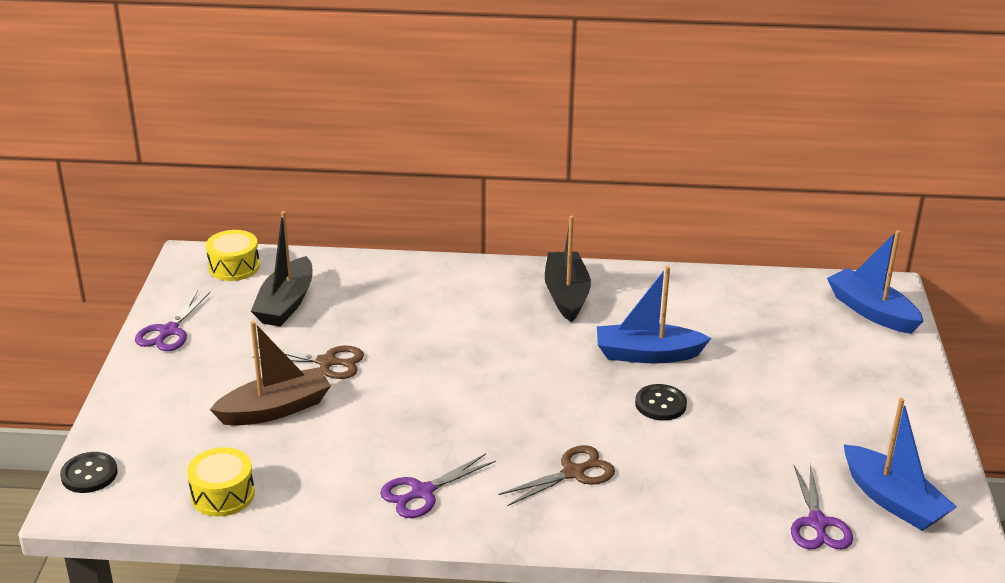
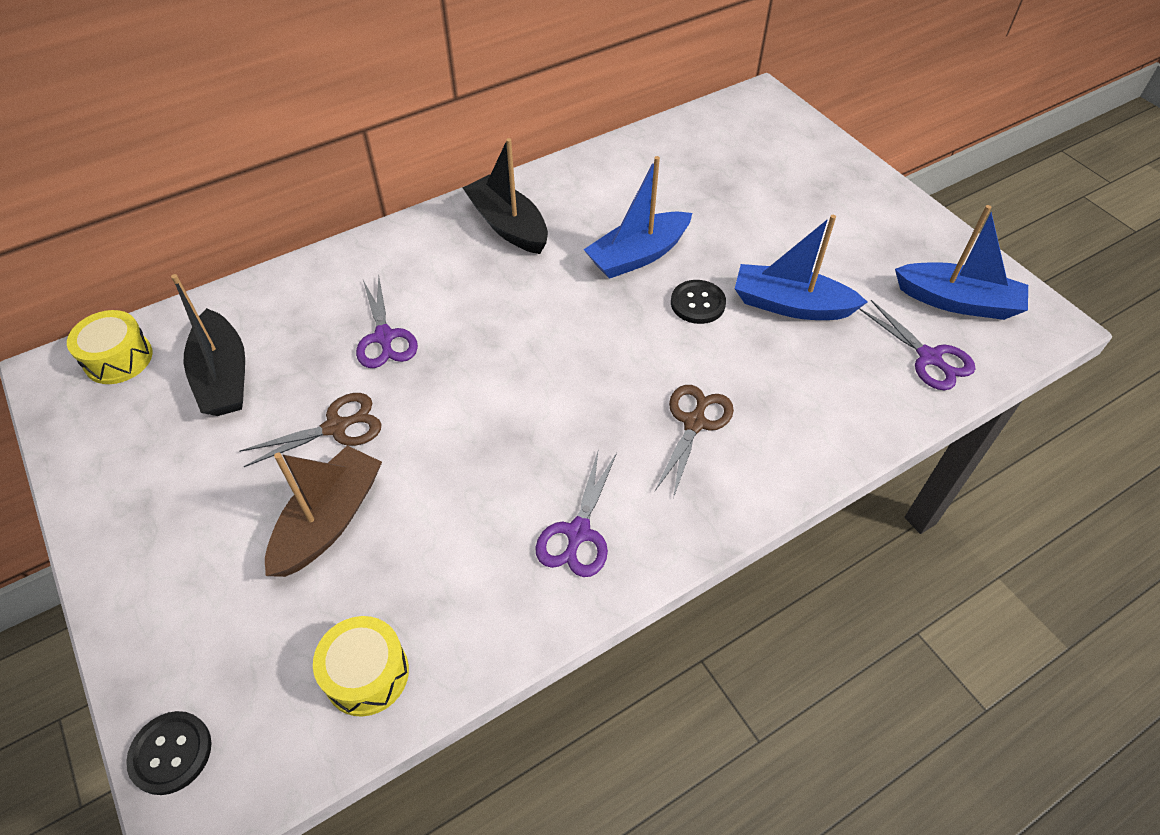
camera: 35 degrees left, 20 degrees up
purple scissors [135,290,210,351] -> purple scissors moved to [356,276,418,368]
blue boat [827,230,923,334] -> blue boat moved to [735,215,867,320]

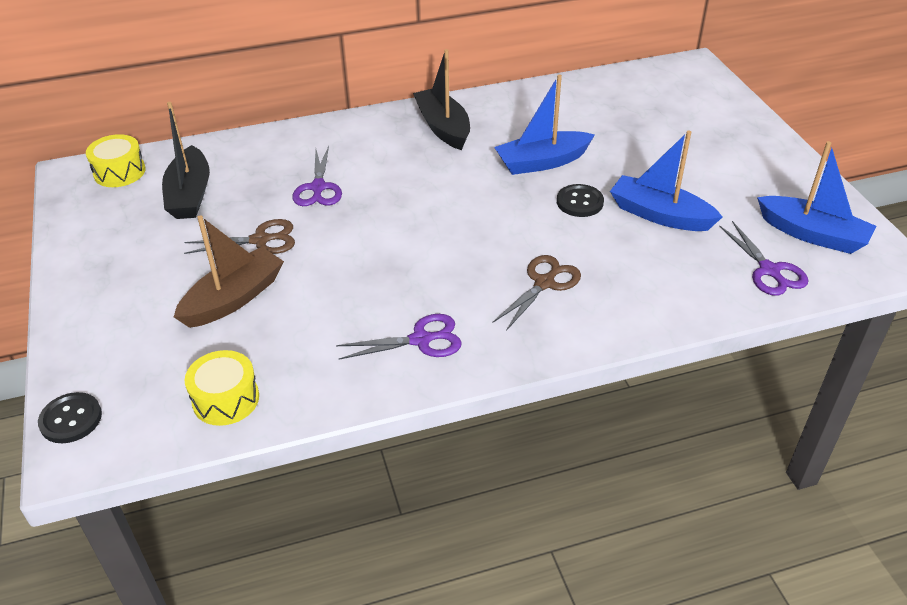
camera: 15 degrees right, 10 degrees down
purple scissors [535,452,617,577] -> purple scissors turned 135 degrees counterclockwise [336,314,462,360]

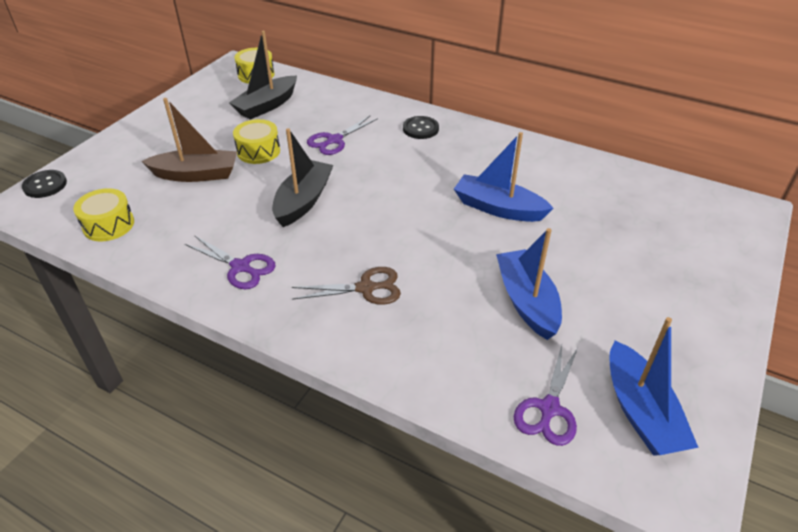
camera: 45 degrees right, 0 degrees up
brown scissors [184,219,295,254] -> yellow drum [233,119,280,164]
black boat [413,49,470,150] -> black boat moved to [272,128,333,227]
black button [557,184,604,217] -> black button moved to [403,116,439,139]

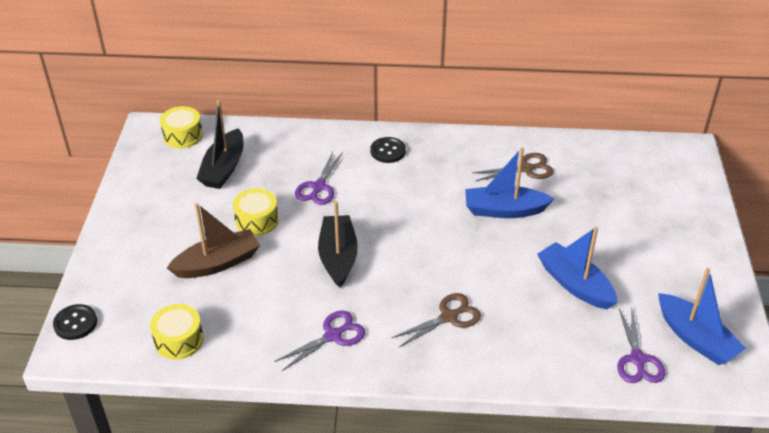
camera: 25 degrees left, 0 degrees up
purple scissors [185,235,276,289] -> purple scissors turned 45 degrees counterclockwise [274,311,365,371]
none -> brown scissors [472,153,554,181]

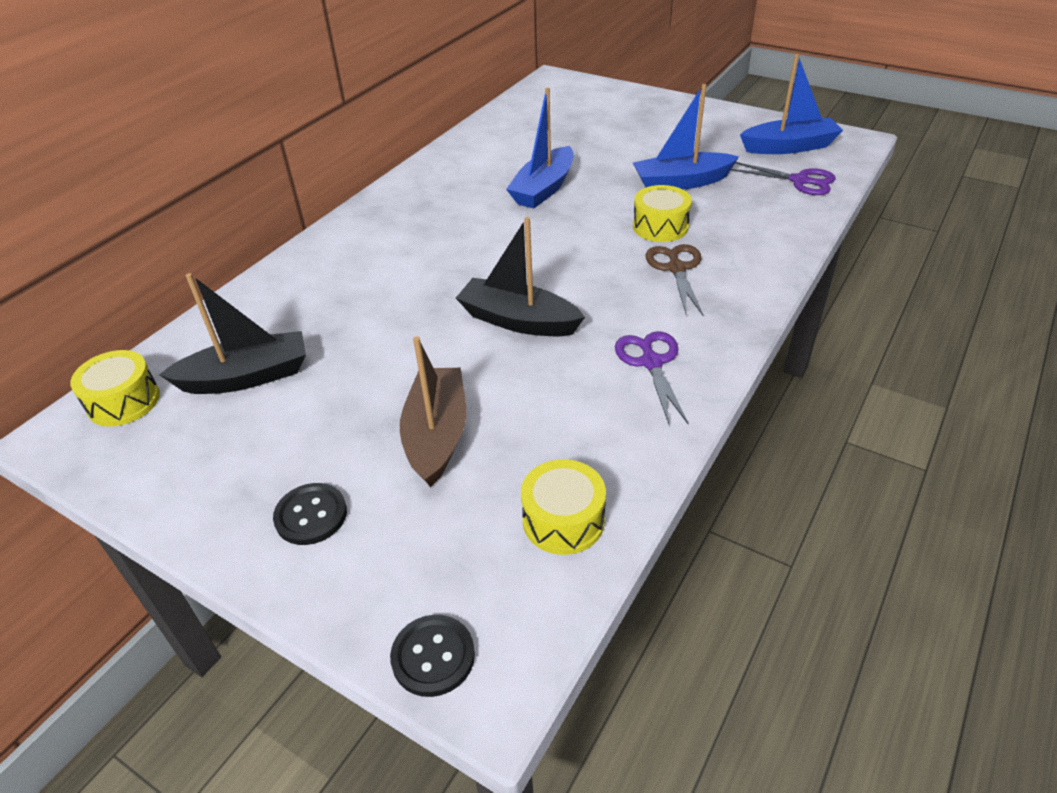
camera: 60 degrees left, 0 degrees up
black boat [196,100,243,189] -> black boat turned 60 degrees counterclockwise [159,273,306,394]
yellow drum [233,188,279,236] -> yellow drum moved to [633,185,692,242]
purple scissors [295,151,343,205] -> none
black button [370,137,406,163] -> black button moved to [273,483,347,545]
brown scissors [472,153,554,181] -> none

